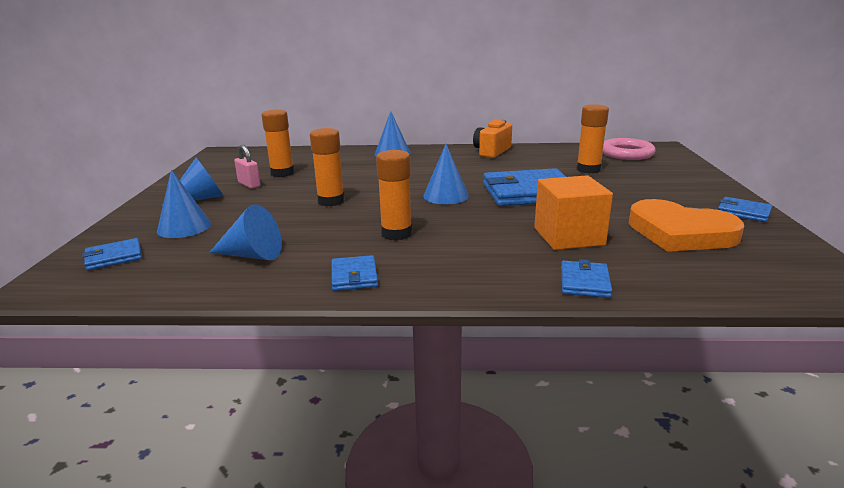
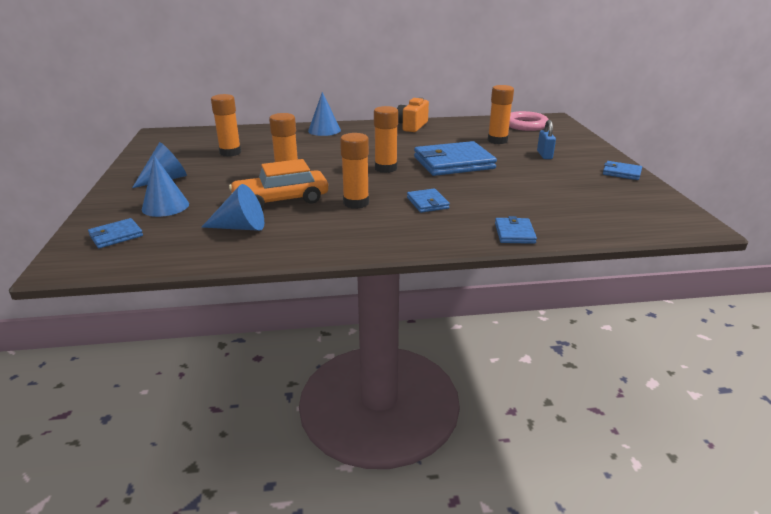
camera: 10 degrees left, 5 degrees up
pink padlock [234,145,261,189] -> none
blue wallet [332,255,378,291] -> blue wallet moved to [407,189,450,213]
blue cone [423,144,469,204] -> orange glue stick [374,106,398,173]
orange cube [534,175,613,250] -> none
orange heart [629,199,744,252] -> none
none -> orange car [229,159,328,209]
none -> blue padlock [537,120,556,159]

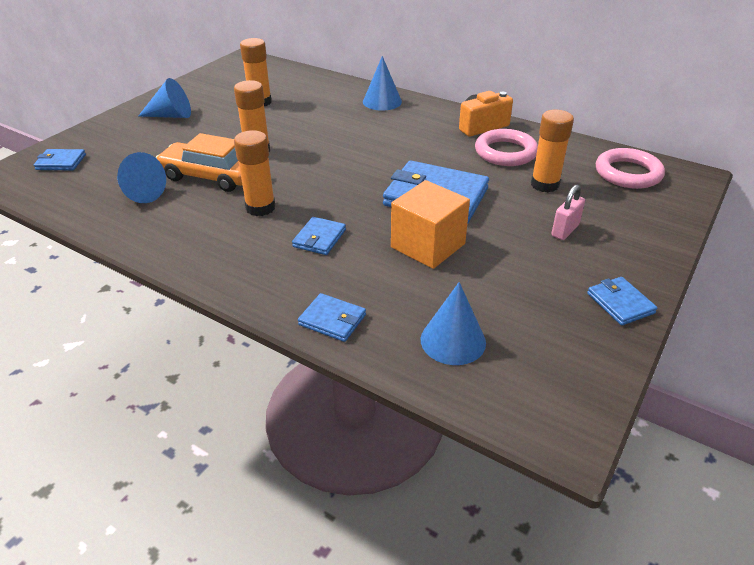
camera: 40 degrees right, 10 degrees up
blue cone [142,156,189,217] -> blue cone moved to [421,282,486,365]
orange glue stick [374,106,398,173] -> none
blue wallet [495,216,537,244] -> blue wallet turned 75 degrees clockwise [298,293,366,342]
blue padlock [537,120,556,159] -> pink padlock [551,185,585,240]
none -> orange cube [391,180,470,269]
none -> pink ring [475,129,538,166]

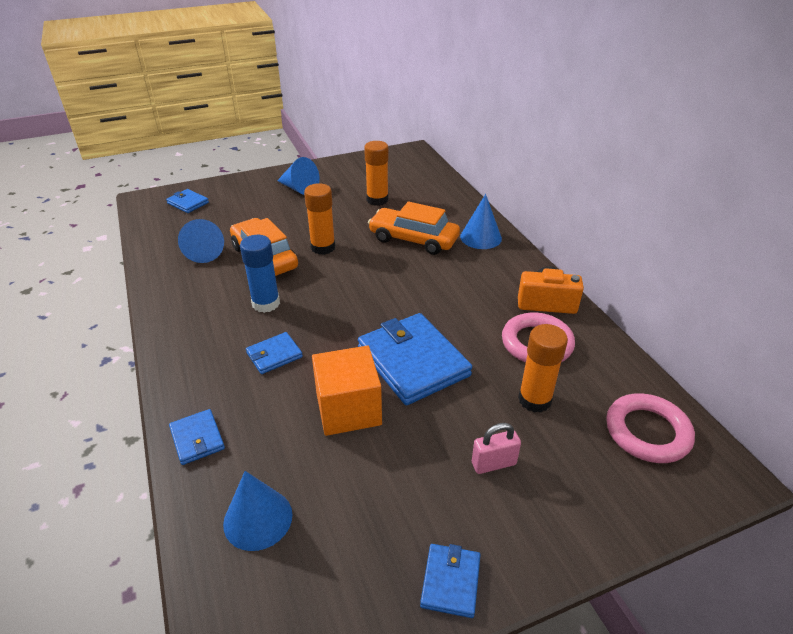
camera: 35 degrees right, 0 degrees up
orange glue stick [234,130,275,216] -> blue glue stick [240,235,280,313]
none -> orange car [368,202,460,255]

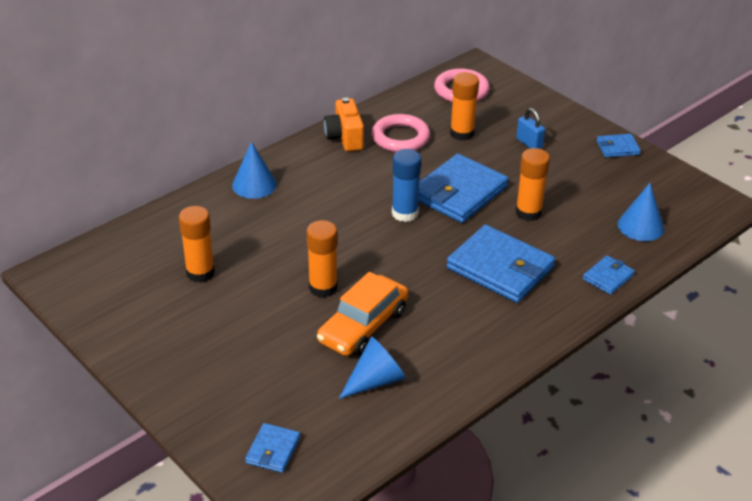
camera: 110 degrees left, 0 degrees up
blue glue stick [240,235,280,313] -> blue glue stick moved to [392,149,421,222]
blue wallet [246,332,303,374] -> blue wallet [446,225,555,303], size x2.05
blue cone [277,157,320,195] -> none
orange cube [312,345,382,436] -> orange glue stick [516,148,550,221]
orange car [368,202,460,255] -> none
pink padlock [472,423,521,474] -> blue padlock [516,108,545,149]

